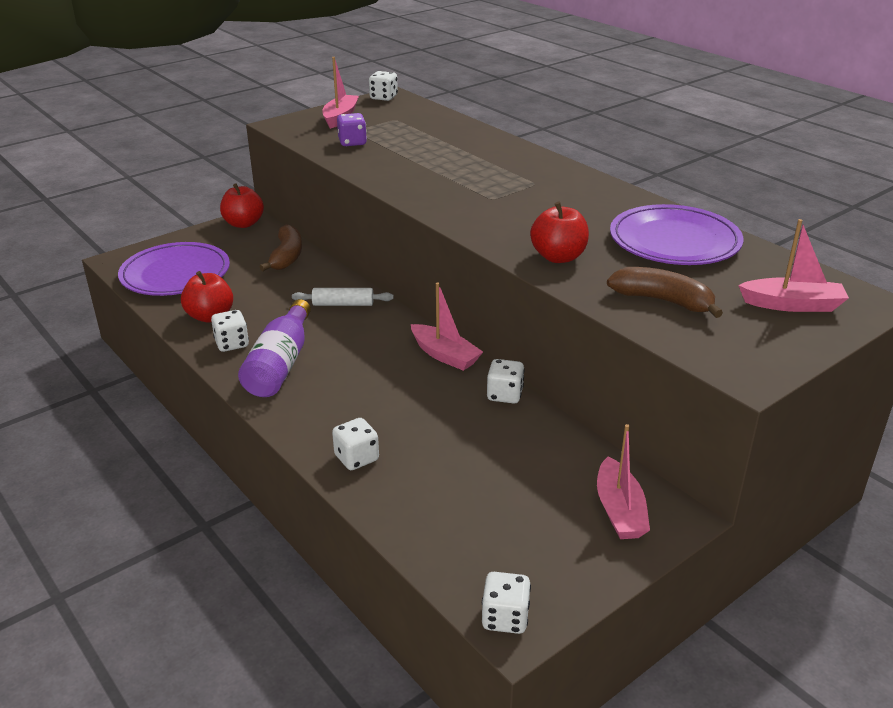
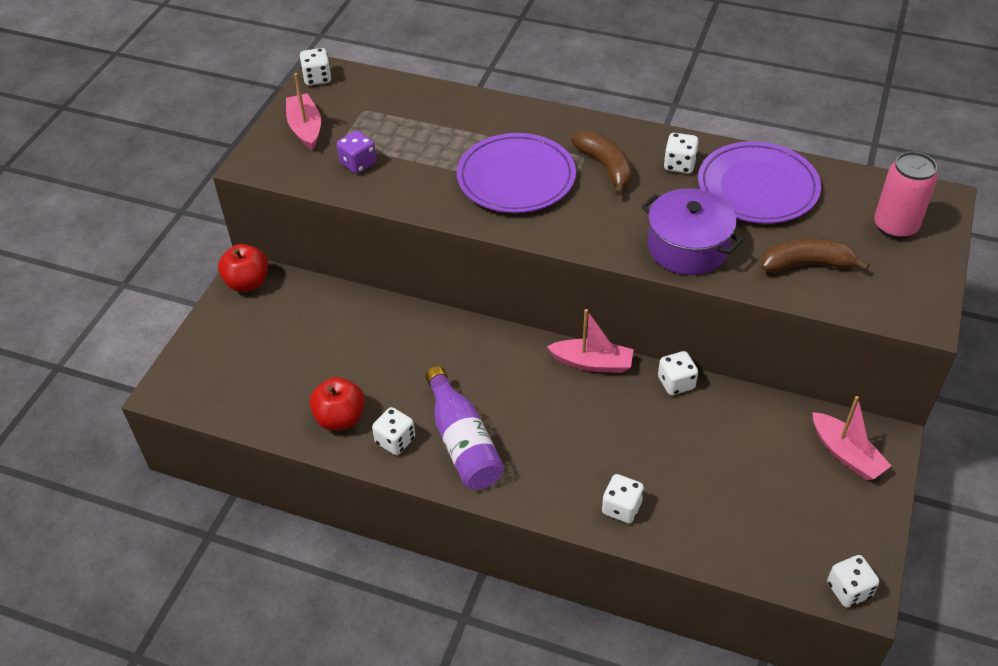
camera: 30 degrees left, 15 degrees up
purple plate [118,242,230,296] -> purple plate moved to [457,133,576,213]
brown banana [260,225,302,271] -> brown banana moved to [571,131,632,196]
white rolling pin [292,288,394,306] -> none
red apple [530,202,589,263] -> purple pot [641,188,743,275]
pink boat [738,219,849,312] -> pink can [874,151,938,239]
none -> white dice [664,133,699,173]

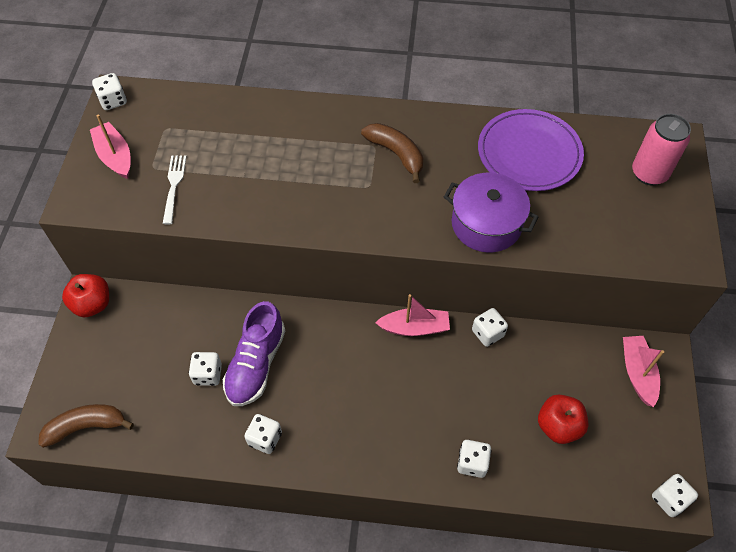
camera: 15 degrees left, 10 degrees up
red apple [309,377,365,430] -> red apple moved to [538,395,588,444]
purple dice [337,131,376,174] -> white fork [163,155,187,224]
purple bottle [425,366,504,490] -> none
purple plate [457,133,576,213] -> none
white dice [664,133,699,173] -> white dice moved to [189,352,222,386]
brown banana [761,239,870,273] -> brown banana moved to [38,404,134,448]
pink boat [812,396,891,480] -> pink boat turned 135 degrees counterclockwise [623,336,664,407]
none -> purple shoe [223,301,285,406]

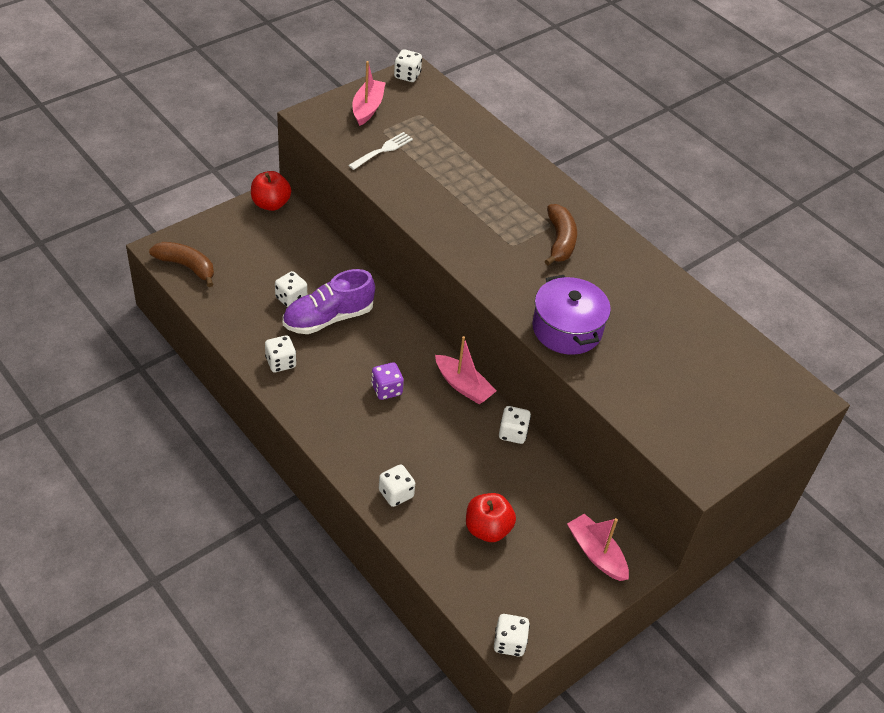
camera: 40 degrees right, 10 degrees down
purple plate [478,109,584,191] -> none
pink boat [623,336,664,407] -> pink boat turned 75 degrees counterclockwise [567,514,629,581]
pink can [632,114,691,185] -> none
none -> purple dice [371,362,404,400]

